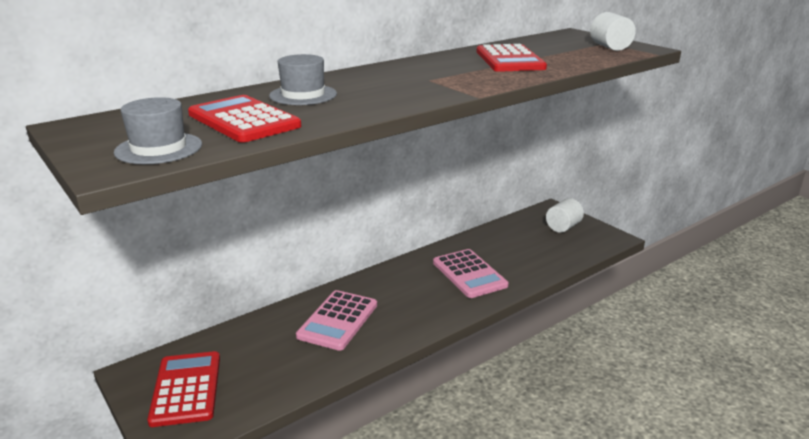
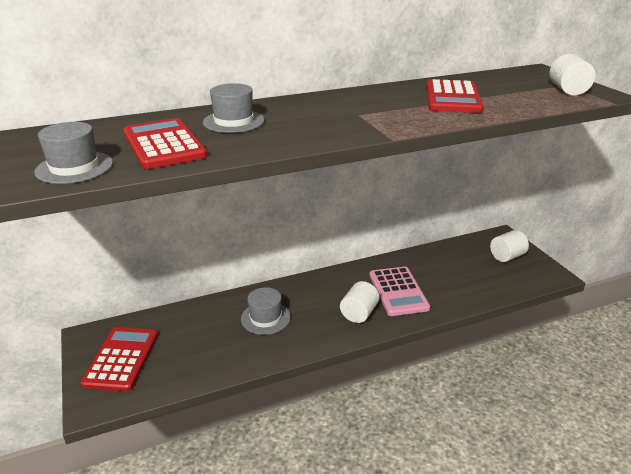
camera: 15 degrees right, 5 degrees up
pink calculator [296,290,377,351] -> grey hat [241,287,290,335]
none -> white cylinder [340,281,379,323]

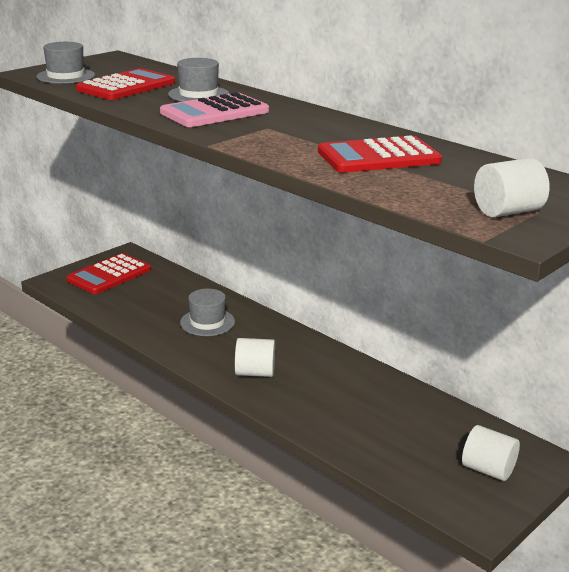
camera: 65 degrees right, 5 degrees down
red calculator [81,327,158,391] -> red calculator turned 150 degrees clockwise [67,253,151,294]
pink calculator [369,267,430,316] -> pink calculator moved to [160,92,269,127]

